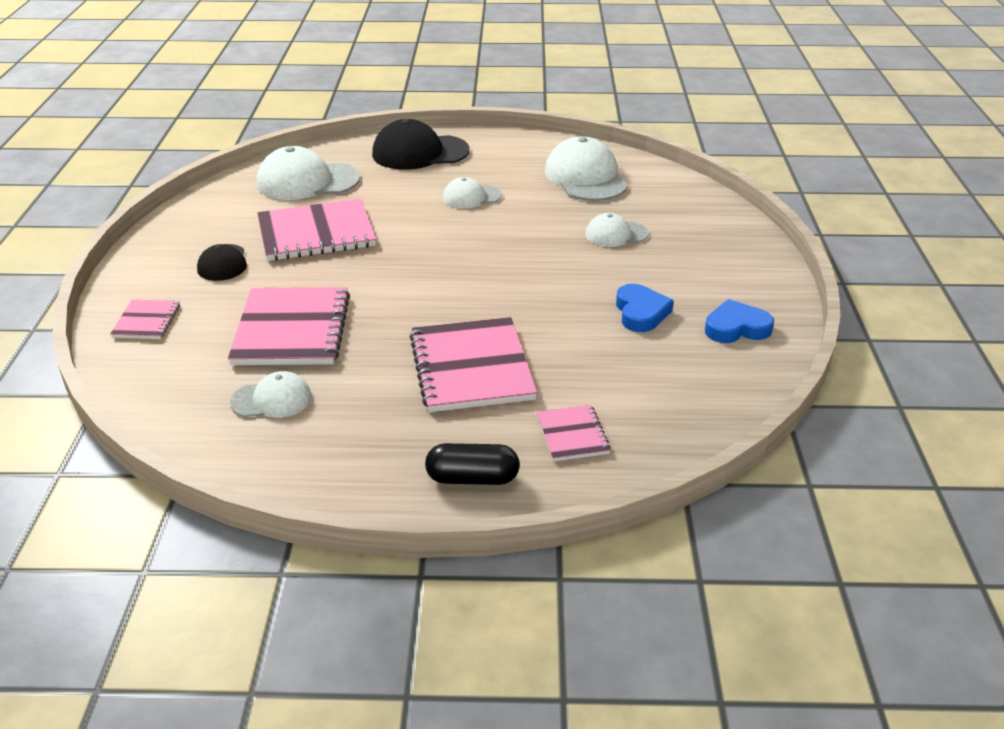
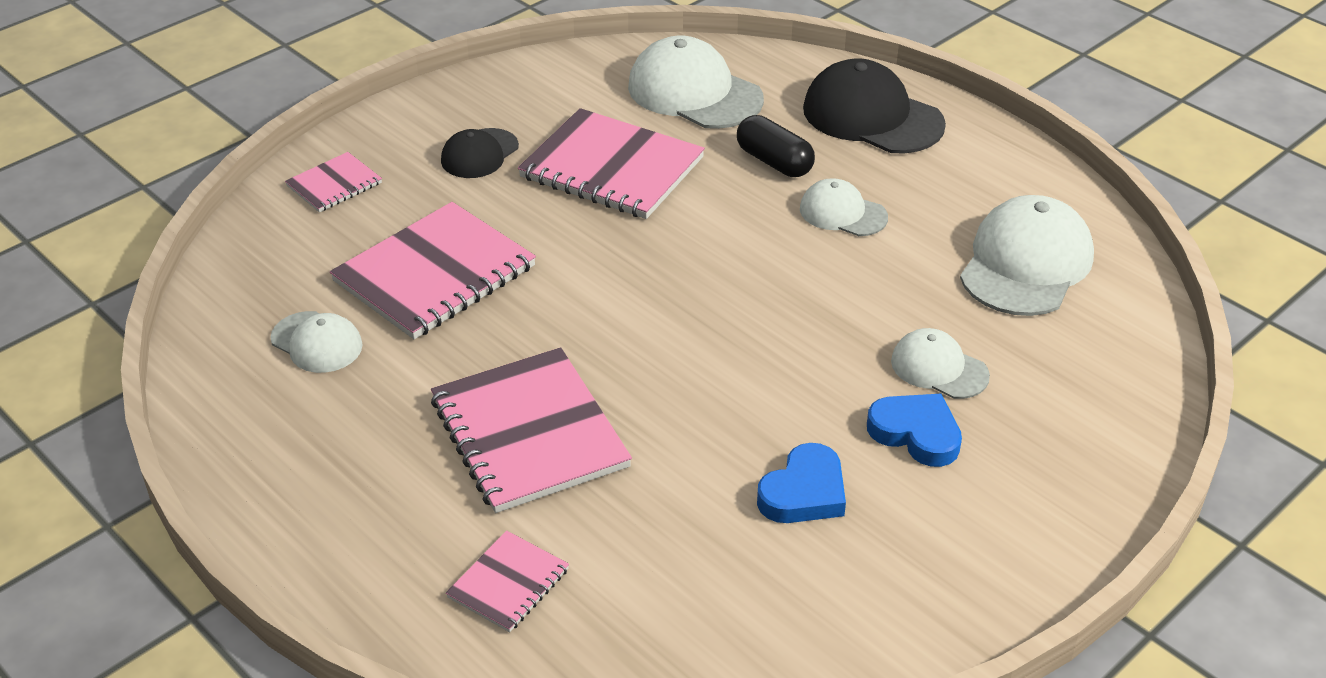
camera: 45 degrees right, 5 degrees up
pink notebook [410,317,537,412] -> pink notebook turned 60 degrees counterclockwise [431,347,632,513]
black capsule [425,443,520,485] -> black capsule moved to [737,115,815,177]
blue heart [705,299,774,343] -> blue heart moved to [867,394,962,467]

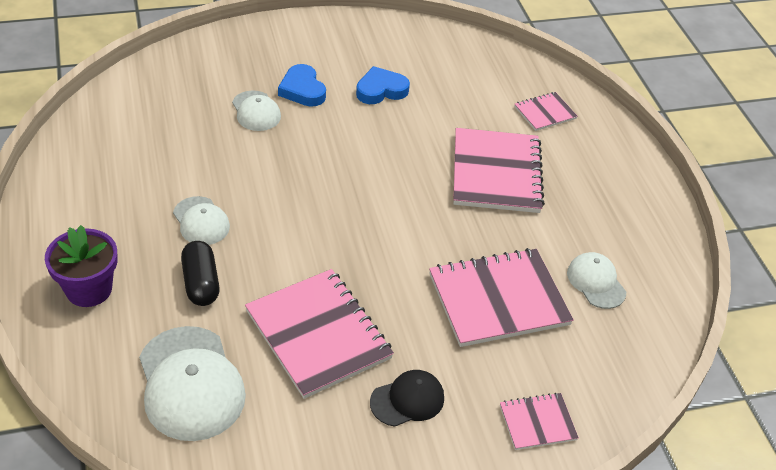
camera: 155 degrees left, 5 degrees up
black cap [803,59,946,153] -> purple flower pot [45,225,118,307]
white cap [960,195,1094,316] -> none

